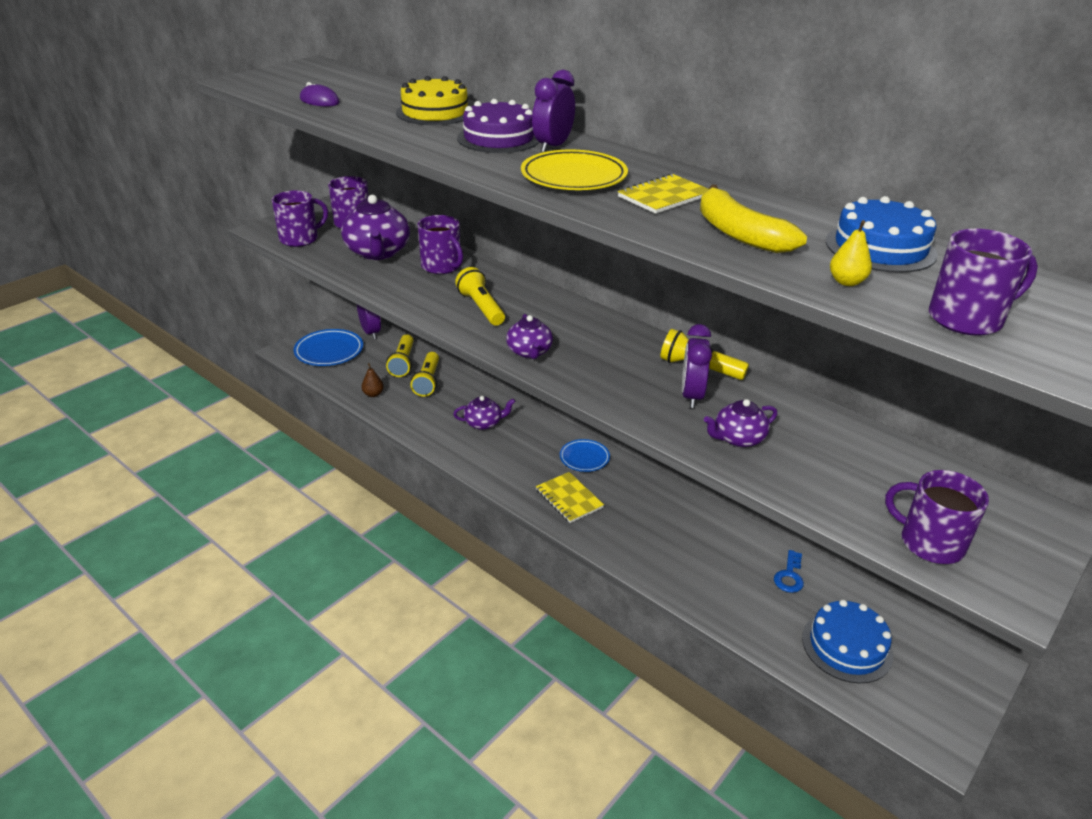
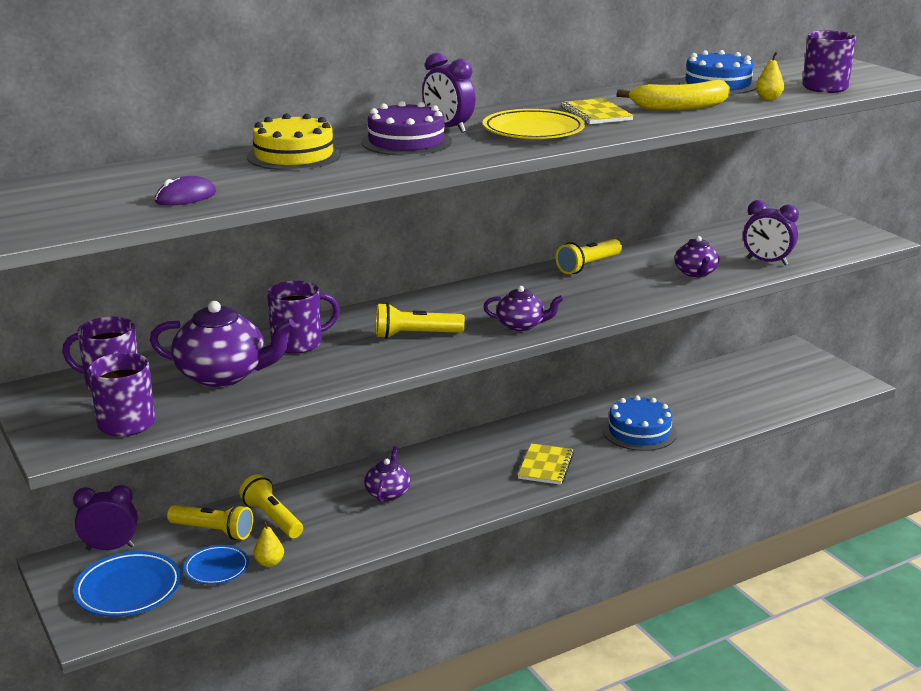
camera: 70 degrees left, 10 degrees down
brown pear [361,363,384,397] -> yellow pear [254,521,284,567]
yellow flashlight [410,352,439,397] -> yellow flashlight turned 150 degrees counterclockwise [239,474,303,538]
yellow notebook [536,472,604,523] -> yellow notebook turned 60 degrees counterclockwise [518,443,574,485]
blue plate [560,439,610,472] -> blue plate moved to [183,545,249,584]
purple clock [682,324,712,408] -> purple clock moved to [743,200,799,265]
blue key [774,550,804,593] -> none
blue cake [802,600,893,683] -> blue cake moved to [602,395,677,451]
purple mug [885,470,989,564] -> none

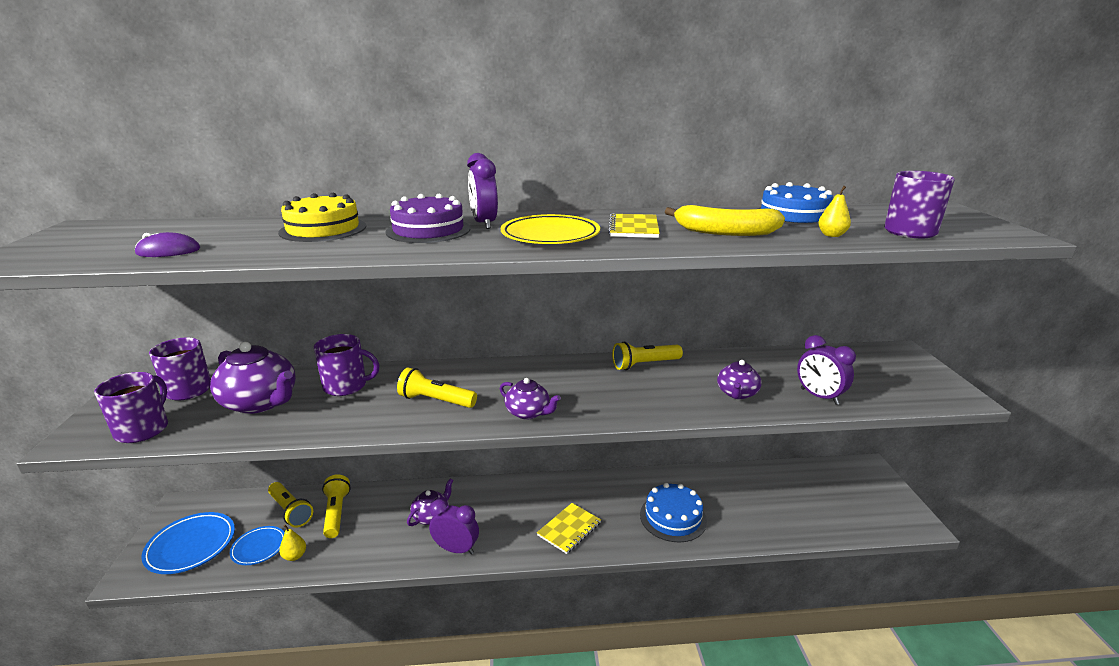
camera: 25 degrees right, 0 degrees up
purple clock [73,485,138,550] -> purple clock moved to [429,499,479,555]

